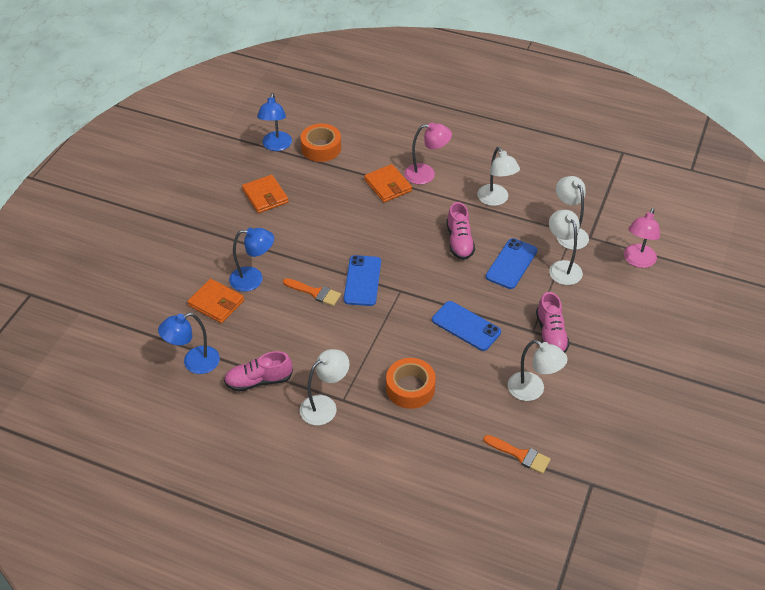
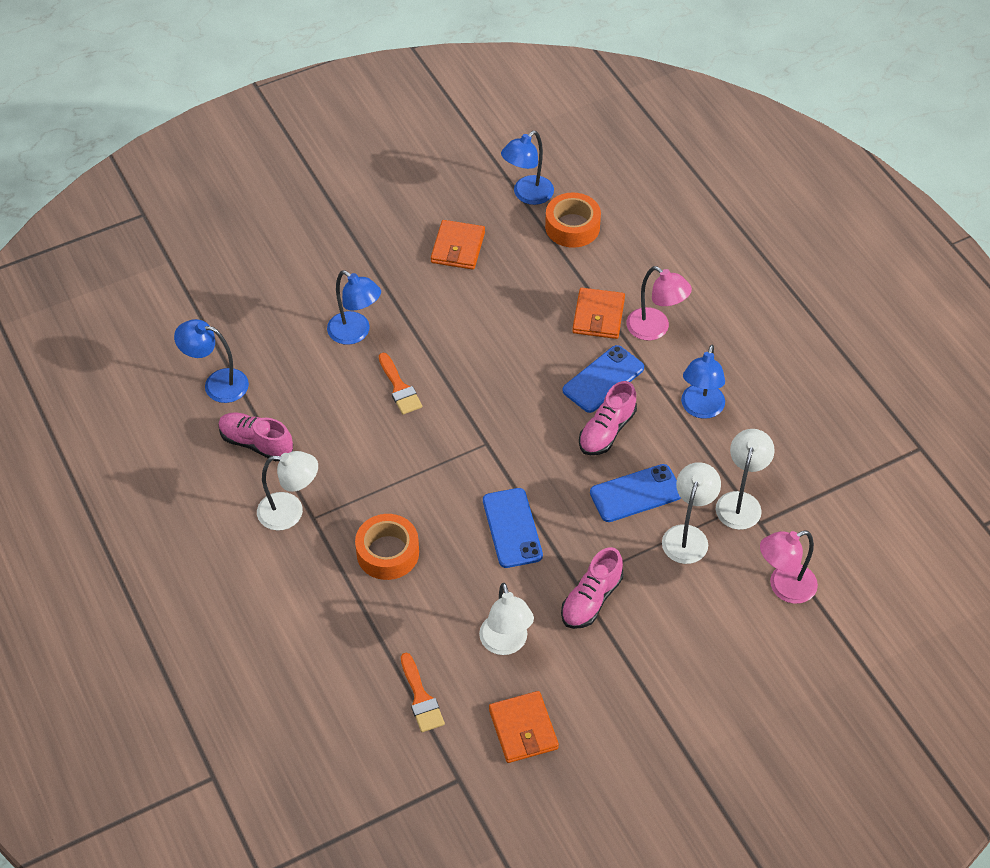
camera: 40 degrees right, 5 degrees up
orange wallet [188,279,244,323] -> orange wallet moved to [489,691,559,763]
blue phone [344,255,381,306] -> blue phone moved to [563,345,644,413]
white lamp [477,147,520,206] -> blue lamp [681,345,725,419]

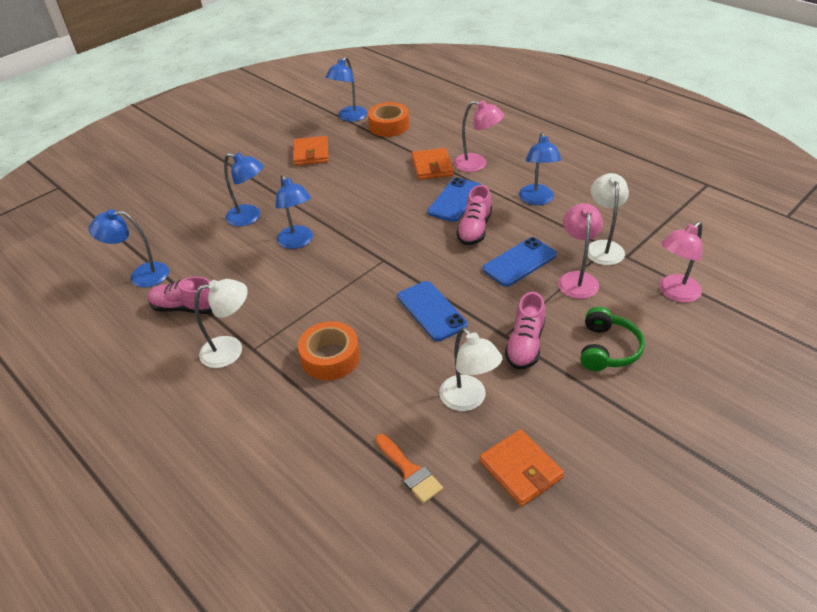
camera: 15 degrees left, 10 degrees down
orange brush [379,353,422,414] -> blue lamp [275,174,313,249]
white lamp [662,462,721,564] -> pink lamp [558,203,603,299]
none -> green headphones [580,307,645,371]

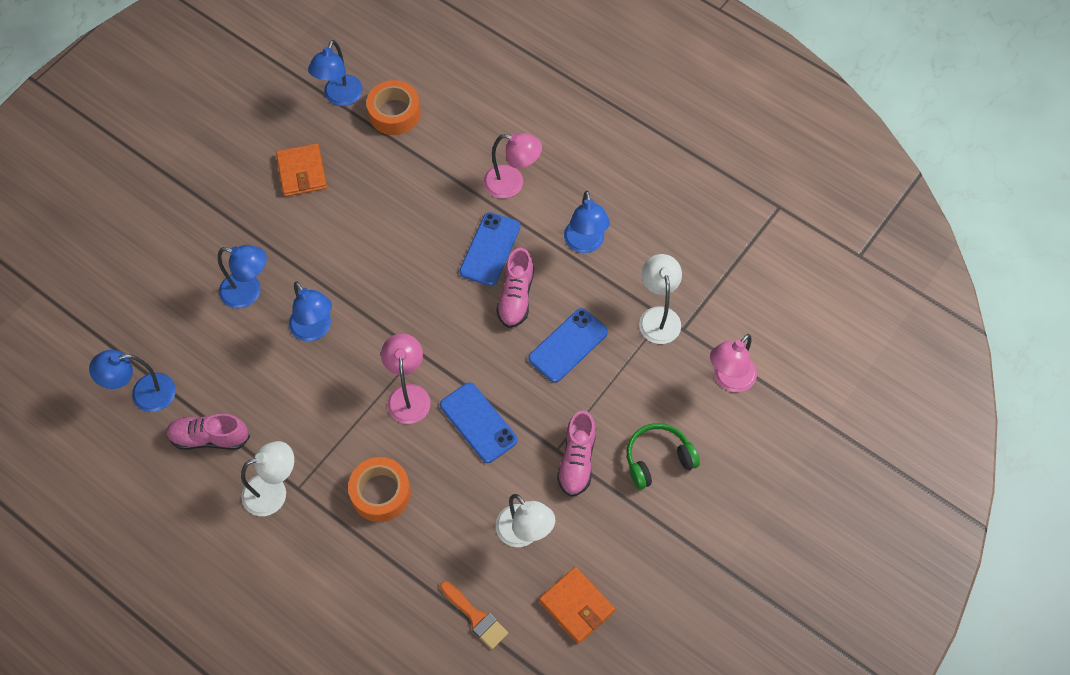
camera: 10 degrees left, 20 degrees up
orange wallet [412,148,453,180] -> none
pink lamp [558,203,603,299] -> pink lamp moved to [381,334,431,424]
green headphones [580,307,645,371] -> green headphones turned 120 degrees counterclockwise [627,423,700,489]

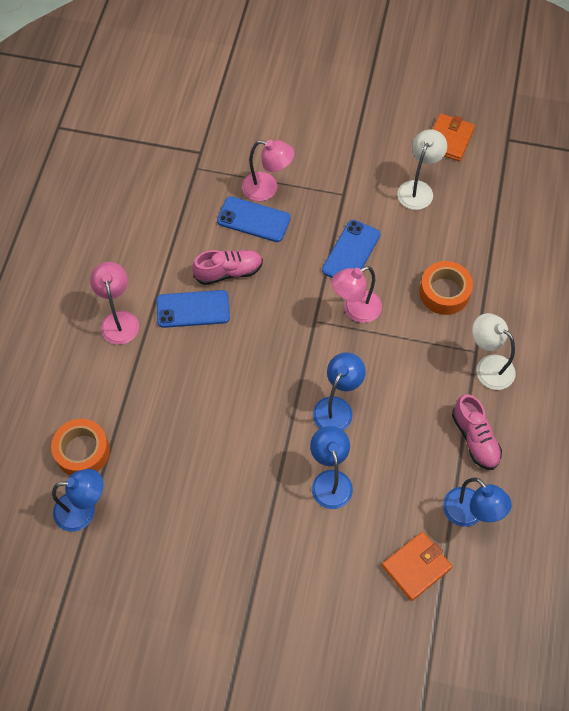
camera: 115 degrees left, 0 degrees up
orange wallet [276,144,327,197] -> orange wallet moved to [382,532,452,601]
orange brush [440,581,508,649] -> none
pink shoe [557,410,596,497] -> none
blue lamp [564,191,610,253] -> none
green headphones [627,423,700,489] -> none
white lamp [639,254,682,344] -> none
pink lamp [710,334,757,392] -> pink lamp moved to [242,140,294,201]

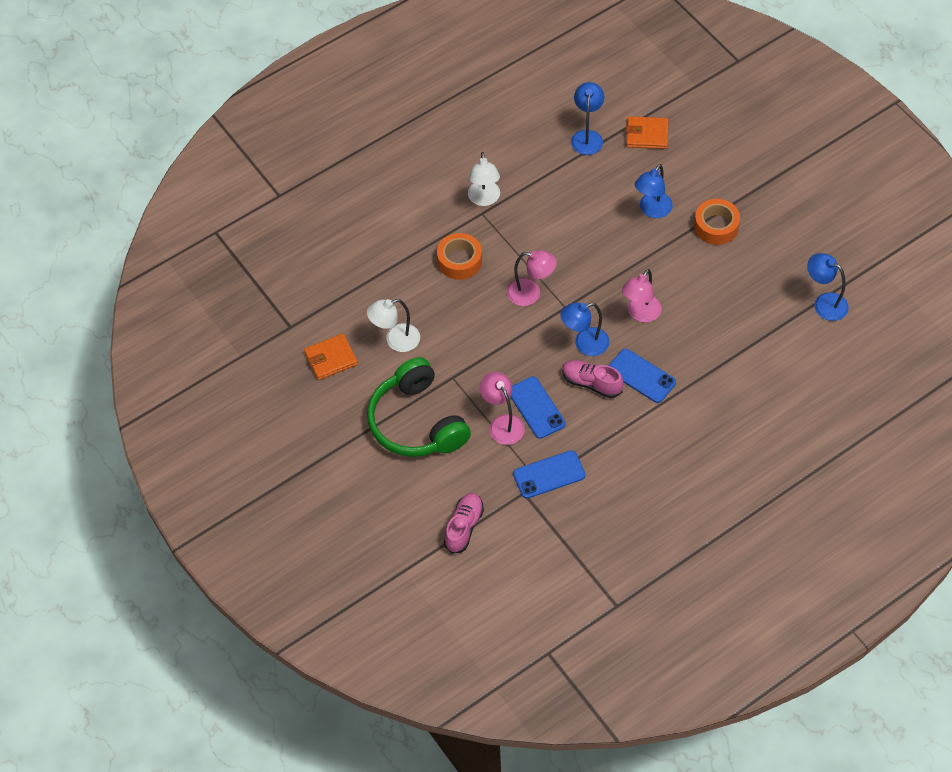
camera: 135 degrees left, 5 degrees down
orange tape [51,419,110,476] -> orange tape moved to [694,199,740,245]
pink lamp [90,262,139,345] -> pink lamp moved to [622,269,662,322]
blue lamp [313,352,366,430] -> blue lamp moved to [560,302,609,356]
blue phone [322,220,380,278] -> blue phone moved to [513,450,585,499]
pink shoe [452,394,502,470] -> pink shoe moved to [444,493,484,554]
none -> green headphones [367,357,471,457]

